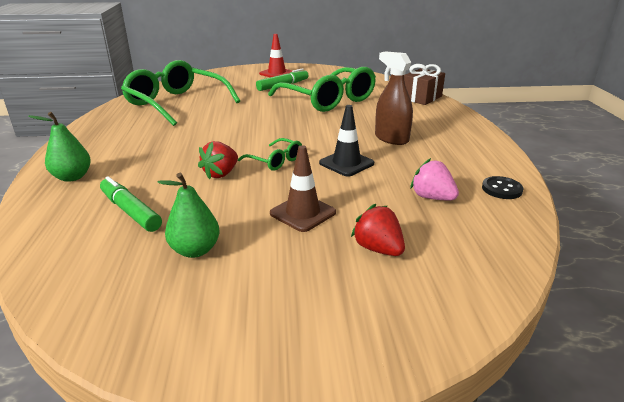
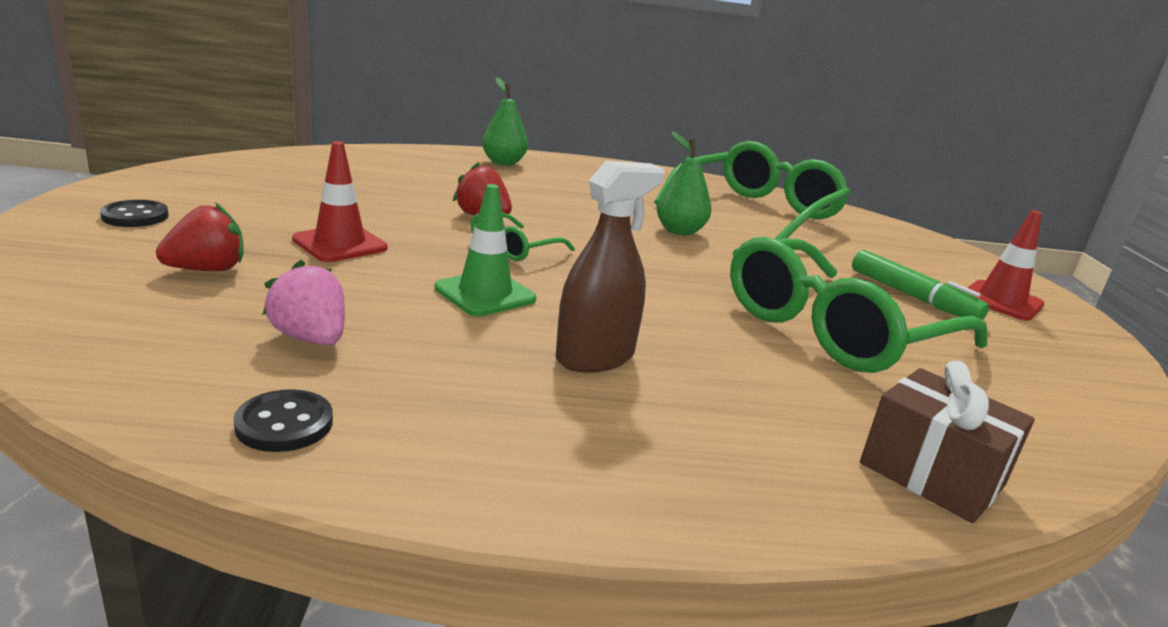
camera: 90 degrees right, 5 degrees down
green marker [100,176,162,232] -> none
green pear [158,173,219,258] -> green pear moved to [656,131,712,235]
brown traffic cone [270,145,336,232] -> red traffic cone [292,141,387,262]
black traffic cone [319,105,374,177] -> green traffic cone [434,184,536,316]
pink strawberry [410,158,459,201] -> pink strawberry turned 90 degrees counterclockwise [262,260,345,345]
none -> black button [100,200,169,227]

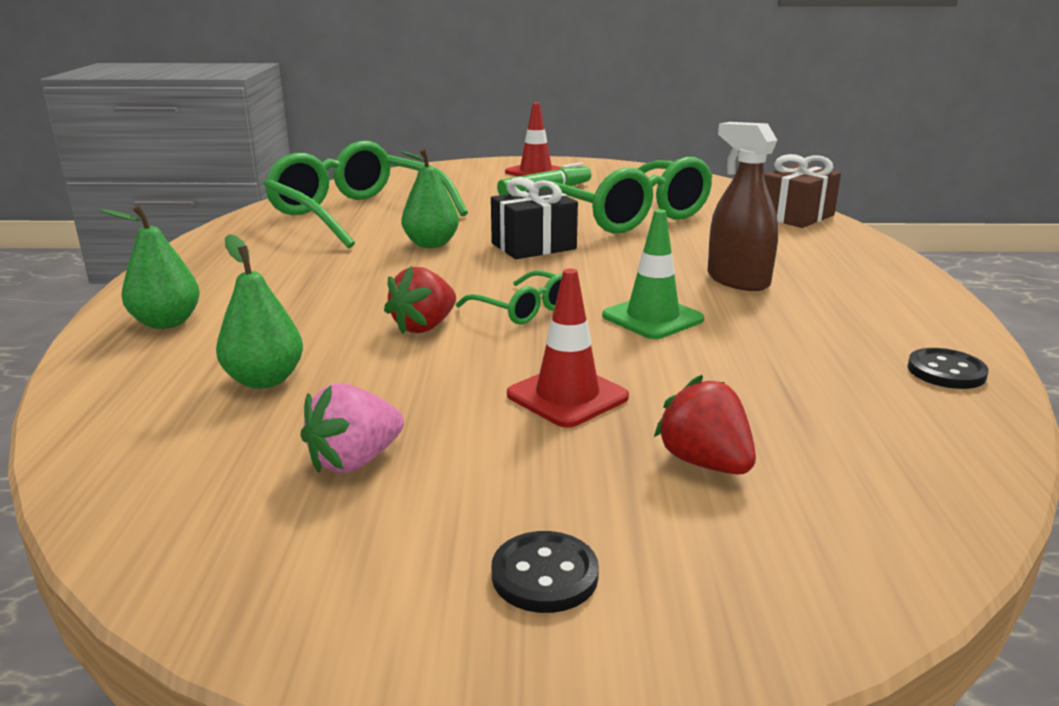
camera: 85 degrees left, 0 degrees up
pink strawberry [262,260,345,345] -> pink strawberry moved to [301,383,404,473]
none -> green pear [216,234,303,389]
none -> black gift [491,177,578,259]

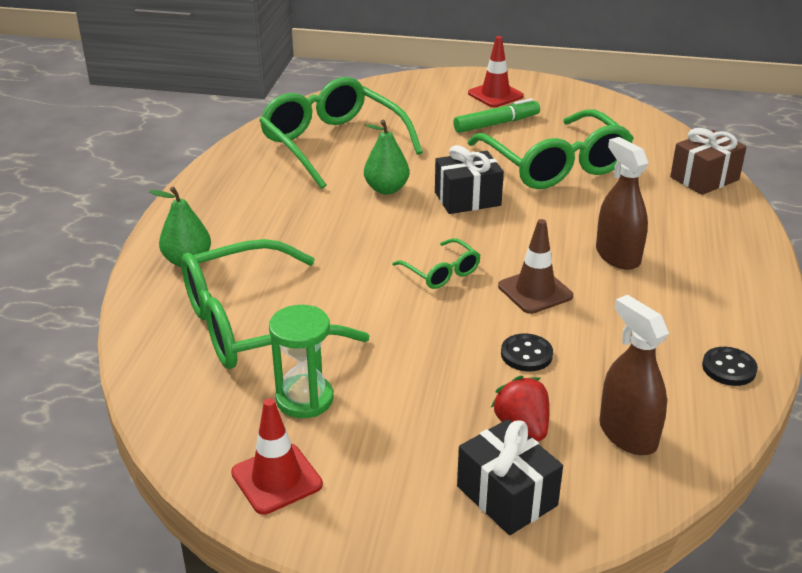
camera: 10 degrees right, 10 degrees up
green pear [216,234,303,389] -> green glasses [181,239,370,369]
pink strawberry [301,383,404,473] -> green hourglass [269,305,334,418]
red strawberry [384,266,456,334] -> none
black button [491,531,599,613] -> black button moved to [501,333,553,372]
red traffic cone [507,269,629,428] -> red traffic cone moved to [231,398,323,515]
green traffic cone [602,209,704,339] -> brown traffic cone [498,219,573,314]
none -> black gift [457,419,563,535]
none -> brown spray bottle [599,295,669,455]

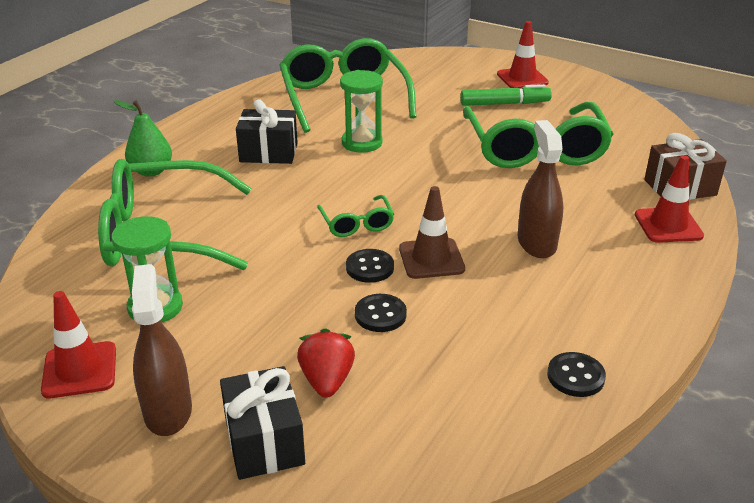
camera: 20 degrees right, 0 degrees up
green pear [364,120,409,194] -> green hourglass [340,70,383,153]
black gift [435,145,504,214] -> black gift moved to [236,99,298,164]
brown spray bottle [599,295,669,455] -> brown spray bottle moved to [132,264,192,436]
none -> black button [346,249,394,283]
none -> red traffic cone [635,155,704,243]

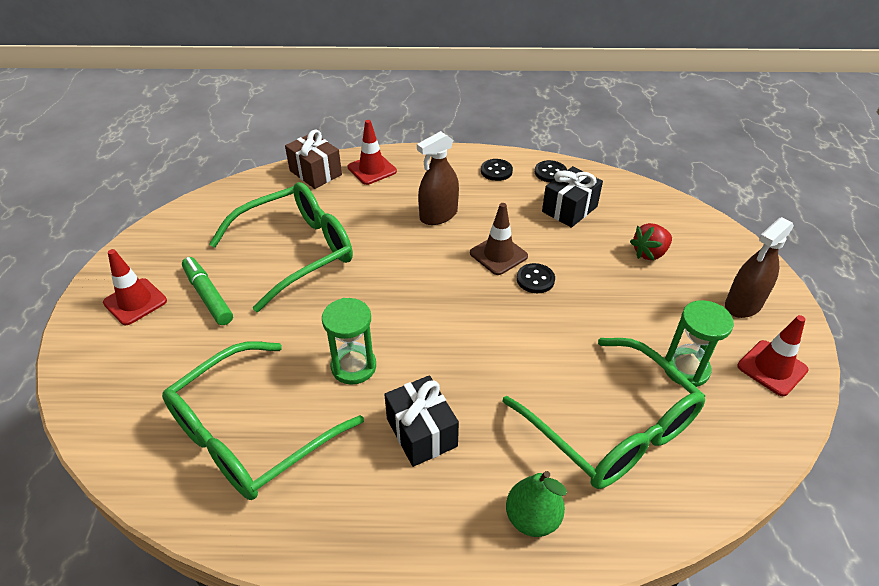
camera: 120 degrees left, 10 degrees up
black gift [220,366,305,480] -> black gift moved to [542,166,603,228]
green glasses [317,195,394,237] -> none
black button [355,294,407,332] -> black button moved to [481,159,513,181]

